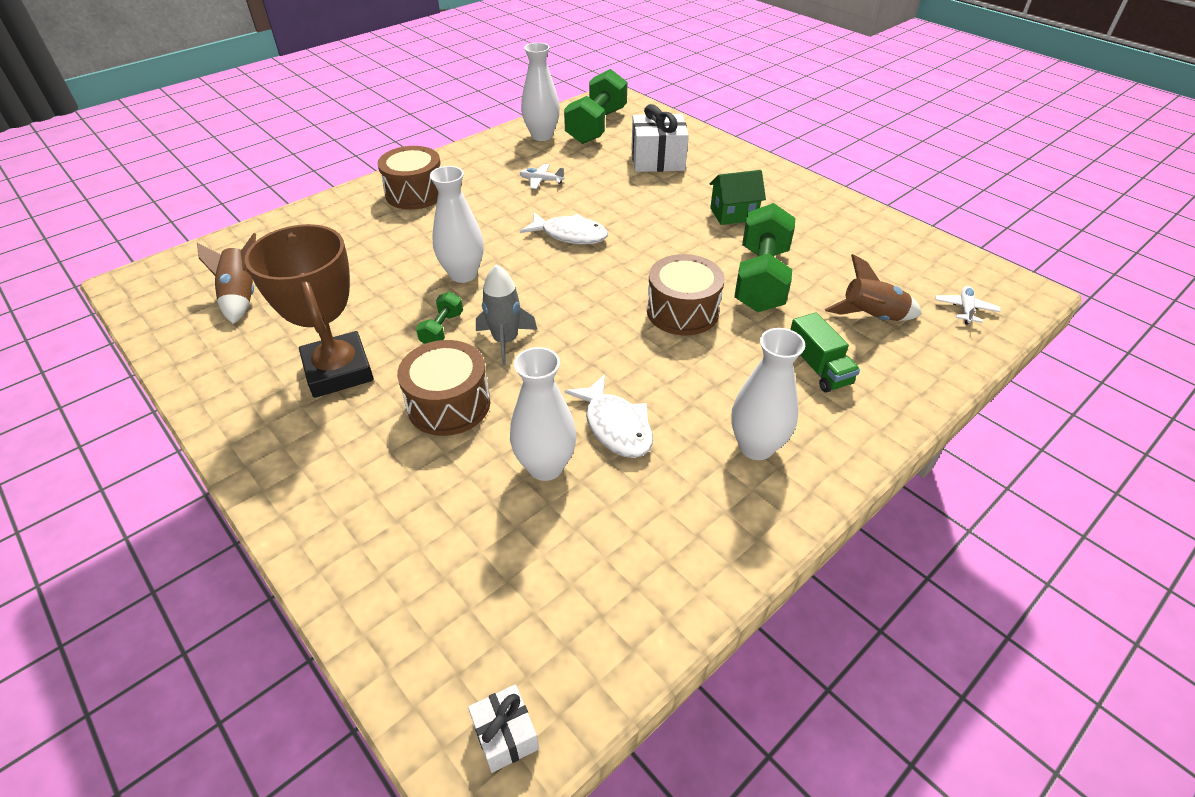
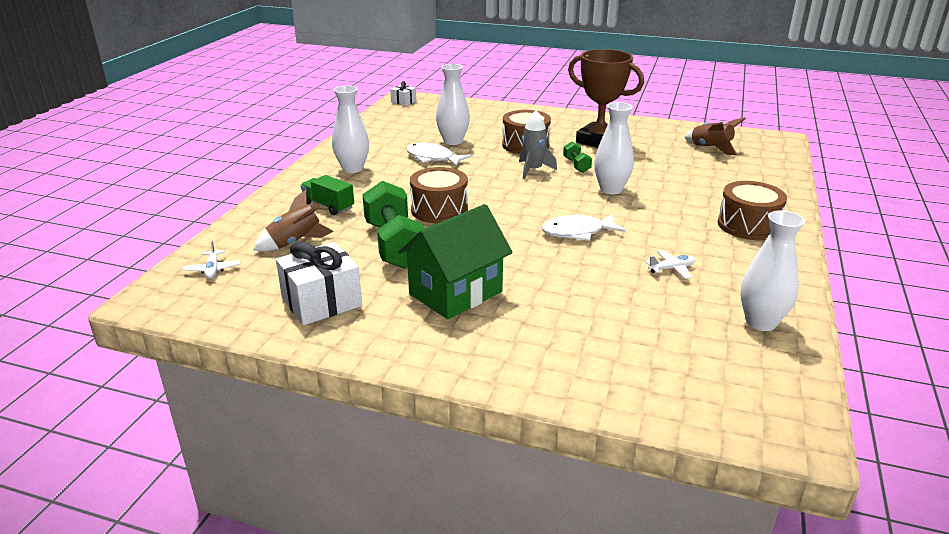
camera: 150 degrees right, 15 degrees down
green dumbbell [564,69,628,144] -> none
white gift [631,104,689,172] -> white gift moved to [276,241,362,325]
green house [709,170,766,225] -> green house [398,204,513,319], size x1.68

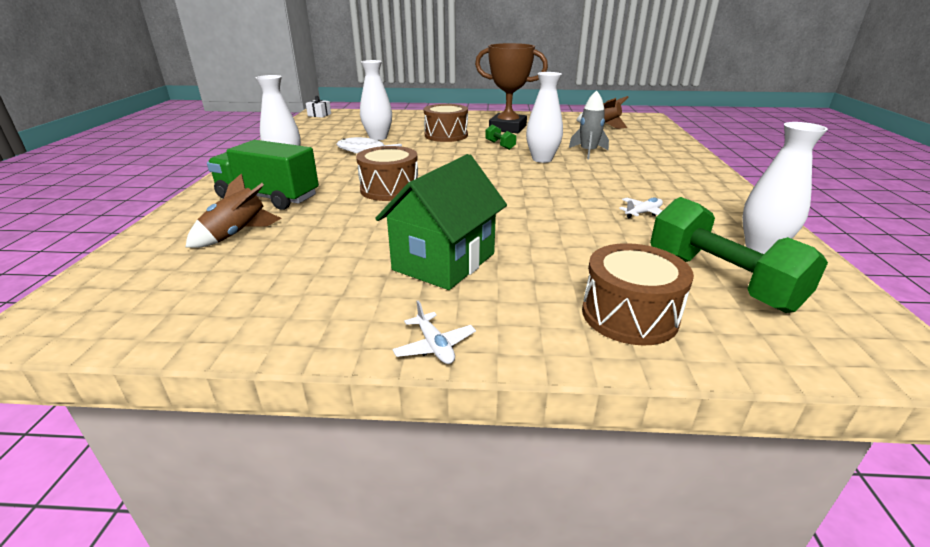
camera: 15 degrees left, 0 degrees up
white plane [183,240,240,279] -> white plane moved to [392,300,476,364]
white gift [276,241,362,325] -> none
green truck [300,175,354,215] -> green truck [207,140,319,210], size x1.70
green dumbbell [362,181,425,269] -> green dumbbell moved to [650,197,828,313]
grey rocket [519,110,557,179] -> grey rocket moved to [569,90,609,159]
white fish [542,214,625,241] -> none
brown drum [718,181,787,240] -> brown drum moved to [582,243,694,345]

